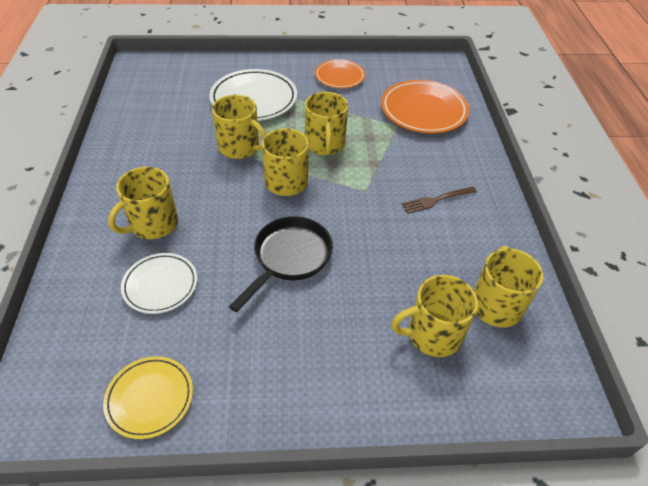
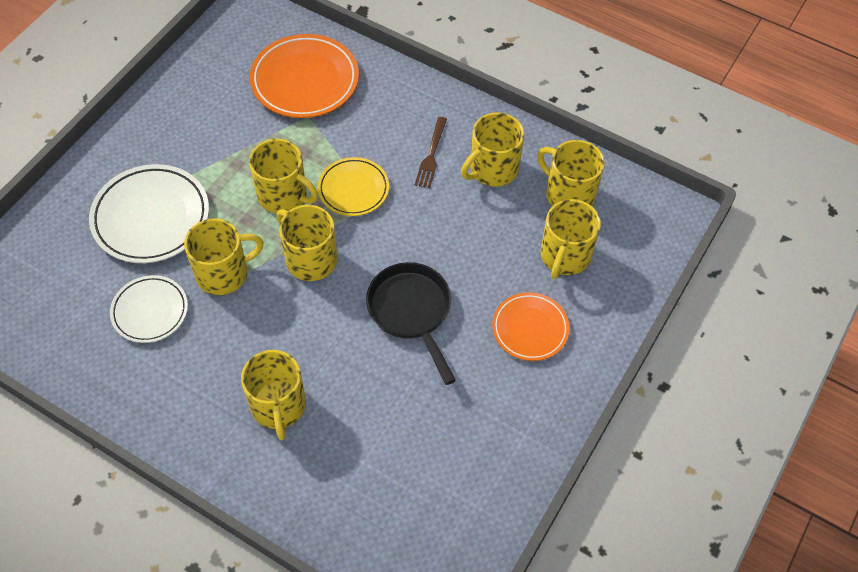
camera: 55 degrees left, 10 degrees up
yellow plate [103,356,193,439] -> yellow plate moved to [318,157,389,216]
white plate [121,253,197,314] -> white plate moved to [110,275,188,343]
orange plate [315,59,365,88] -> orange plate moved to [492,292,570,361]
none -> yellow mug [461,112,524,187]

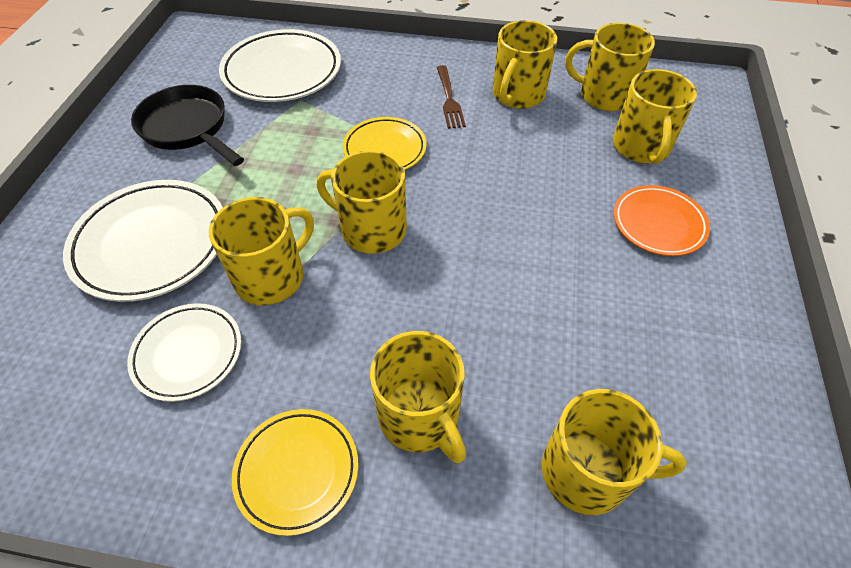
camera: 20 degrees left, 5 degrees down
yellow mug [249,139,318,213] -> yellow mug moved to [542,389,687,515]
orange plate [250,34,359,118] -> white plate [219,29,341,102]
black pan [366,262,456,385] -> black pan moved to [131,85,244,166]
none -> yellow plate [231,409,358,536]

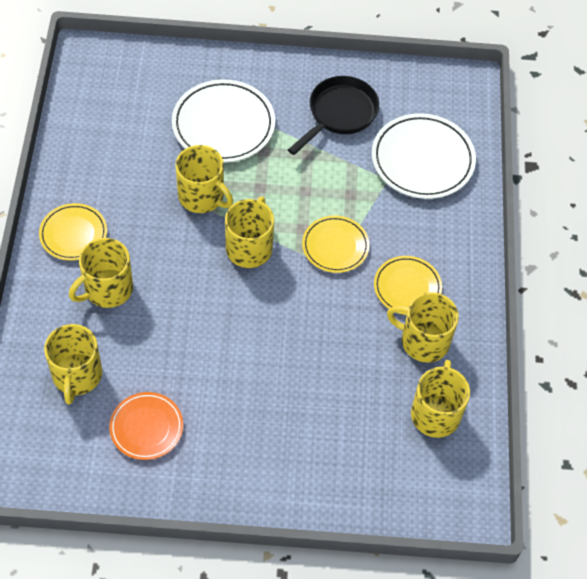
camera: 80 degrees right, 5 degrees up
white plate [127,303,241,402] -> none
brown fork [437,65,466,129] -> yellow plate [374,256,442,315]
yellow mug [613,69,697,164] -> none
orange plate [614,185,710,256] -> orange plate moved to [109,392,183,460]

